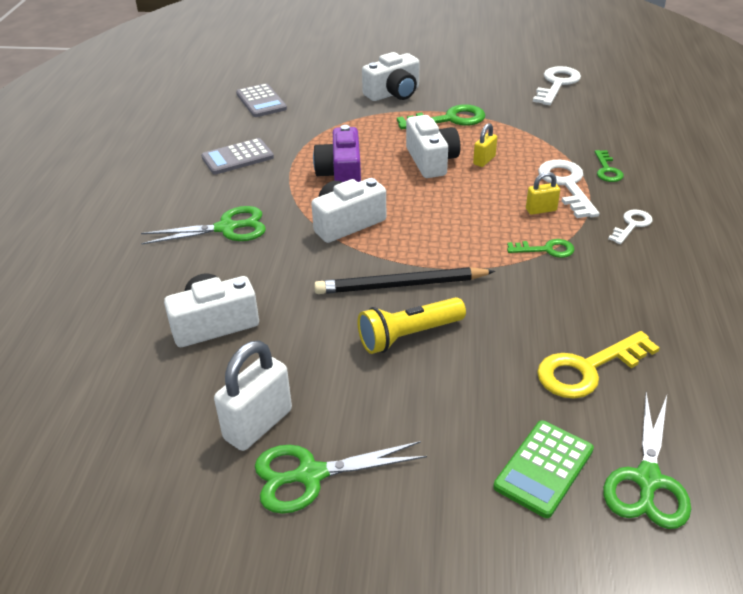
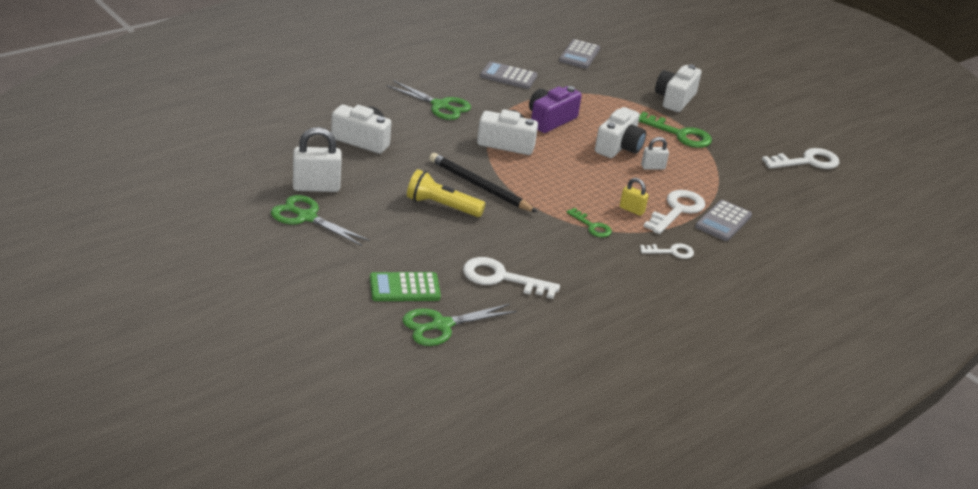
camera: 40 degrees right, 5 degrees down
white camera [362,52,420,101] -> white camera turned 105 degrees clockwise [655,64,701,112]
yellow padlock [473,123,497,167] -> white padlock [641,137,669,170]
yellow key [537,331,660,398] -> white key [463,257,560,299]
green key [595,150,624,182] -> grey calculator [695,200,752,241]

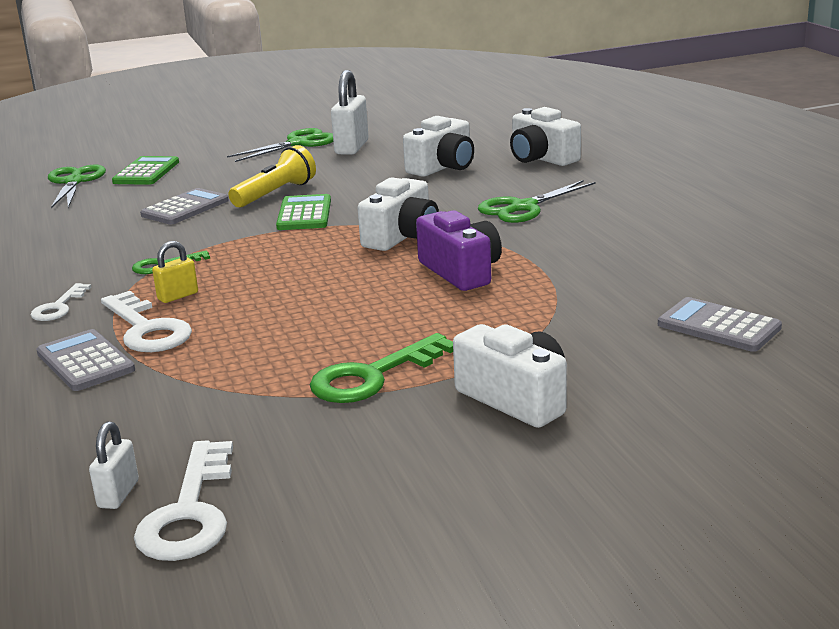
camera: 115 degrees right, 10 degrees down
black pencil [429,153,537,212] -> green calculator [276,194,331,230]
white key [463,257,560,299] -> none
grey calculator [480,61,537,89] -> grey calculator moved to [140,188,229,225]
white camera [595,107,646,158] -> white camera moved to [510,107,581,166]
white padlock [641,137,669,170] -> white padlock moved to [89,421,139,509]

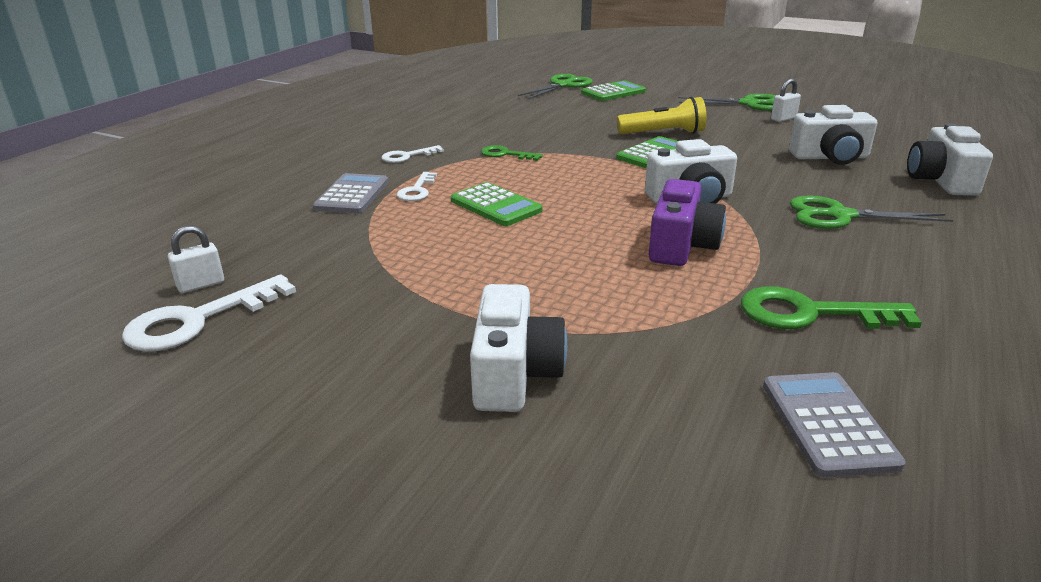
camera: 45 degrees right, 5 degrees up
white key [101,291,192,352] -> white key [397,172,437,201], size x0.59
grey calculator [140,188,229,225] -> none
yellow padlock [152,241,198,303] -> none
green key [310,333,453,403] -> green key moved to [741,286,922,329]
white padlock [331,70,369,155] -> white padlock [771,79,801,122], size x0.55
none -> green calculator [451,182,543,226]

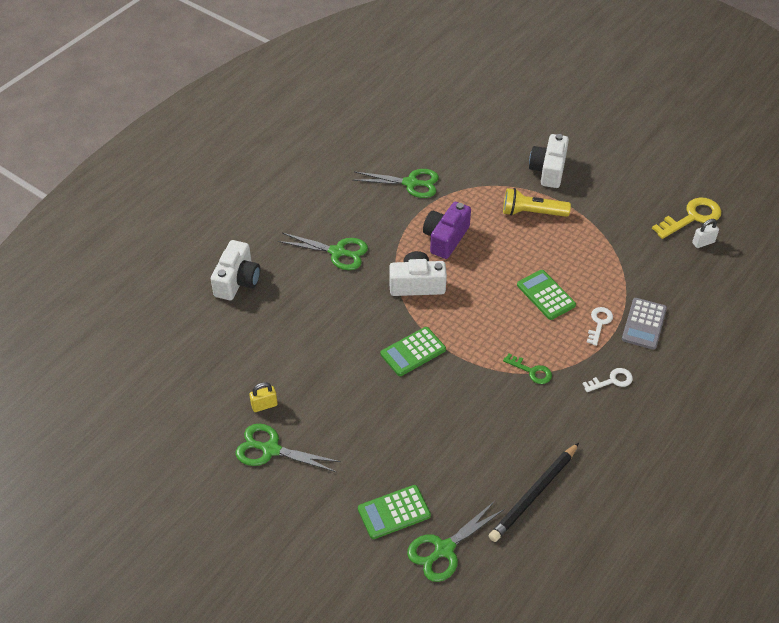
camera: 170 degrees left, 20 degrees up
white key [122,274,296,352] -> yellow key [652,197,721,239]
yellow flashlight [617,97,707,134] -> yellow flashlight moved to [503,188,571,217]
green key [741,286,922,329] -> green scissors [353,169,439,198]
grey calculator [763,372,906,478] -> none
white padlock [771,79,801,122] -> yellow padlock [249,382,278,412]
white camera [789,105,877,165] -> none
none -> black pencil [489,443,579,542]

